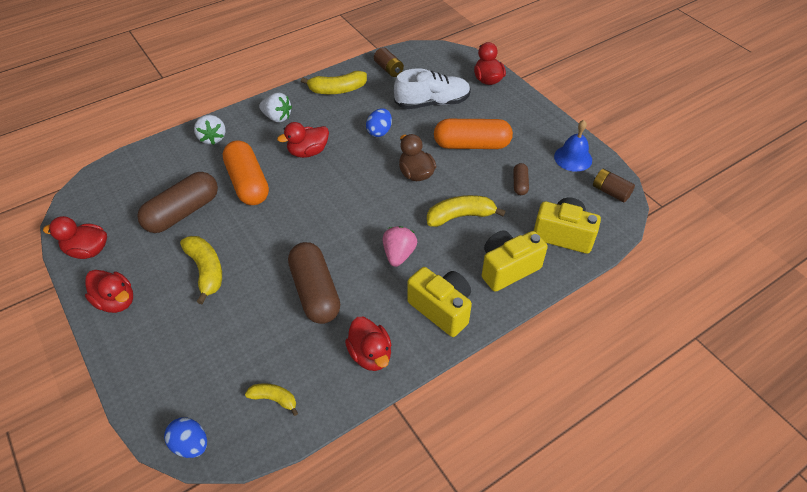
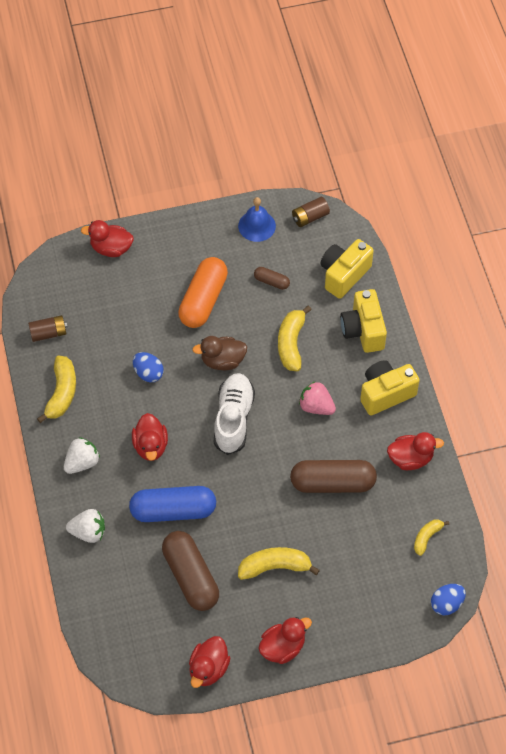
camera: 70 degrees left, 10 degrees up
orange capsule [223,140,269,205] -> blue capsule [129,486,216,522]
white shoe [394,68,471,109] -> white shoe moved to [214,373,255,455]

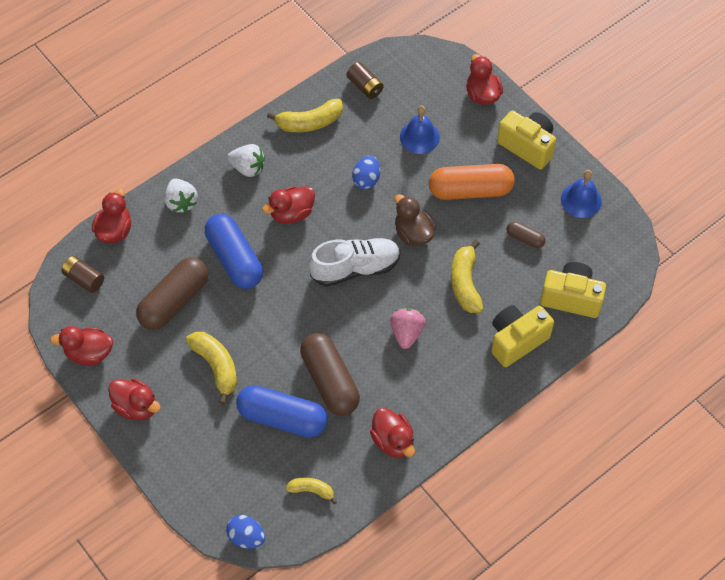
camera: 65 degrees right, 0 degrees up
brown capsule [254,267,290,290] -> brown capsule turned 60 degrees counterclockwise [507,221,545,248]
yellow banana [278,305,312,371] -> yellow banana turned 75 degrees counterclockwise [451,240,483,313]
brown battery [292,197,330,227] -> brown battery moved to [61,256,104,293]
yellow camera [360,360,420,415] -> yellow camera moved to [497,111,556,169]
none -> red duck [92,189,131,243]
none -> blue capsule [236,385,328,438]
none -> blue bell [400,106,440,154]

